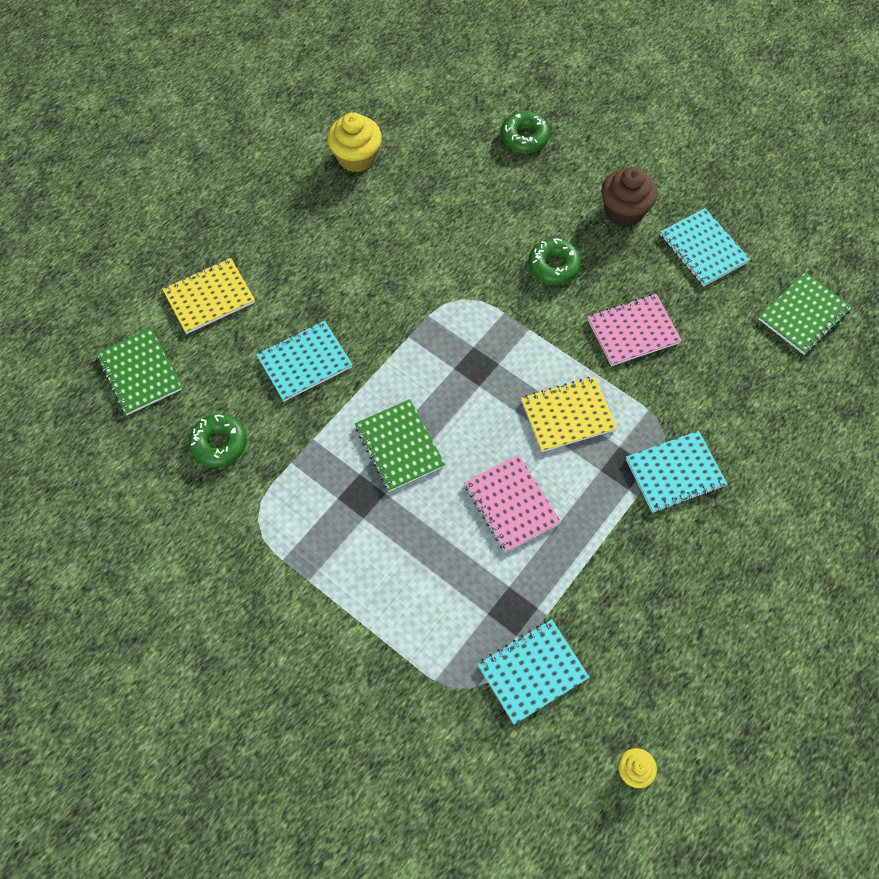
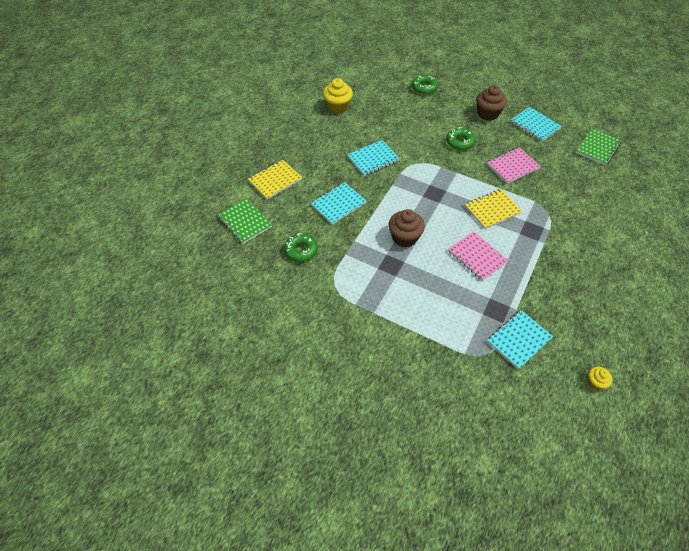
camera: 10 degrees left, 10 degrees down
green notebook [355,399,445,492] -> brown cupcake [389,209,425,248]
turquoise notebook [626,431,727,513] -> turquoise notebook moved to [347,140,400,176]

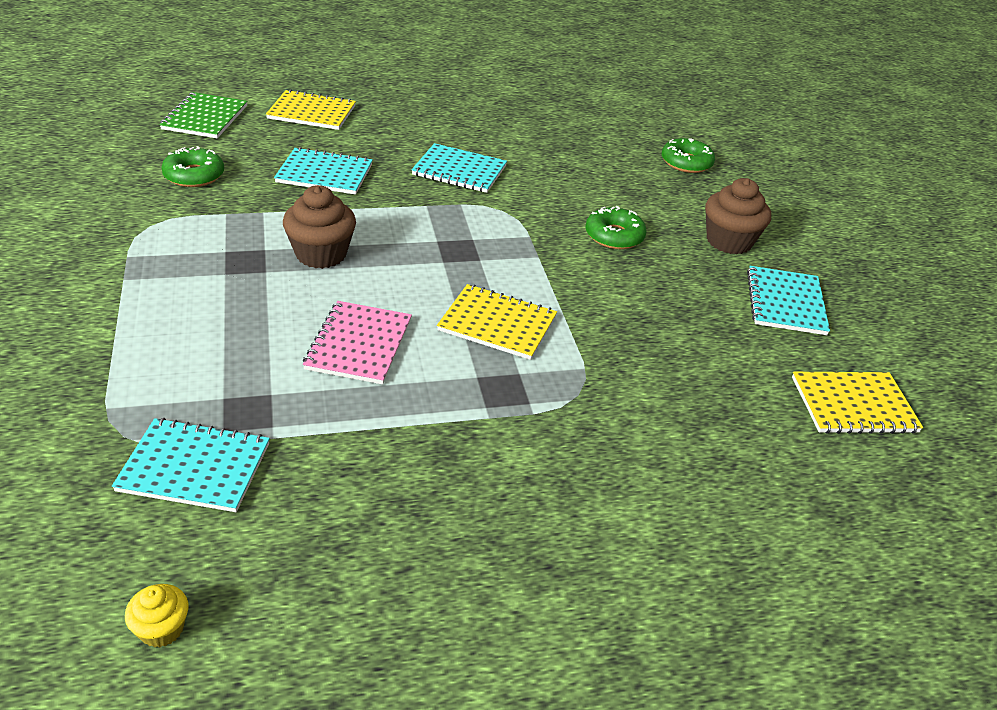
camera: 45 degrees right, 15 degrees down
yellow cupcake [323,78,353,114] -> none
pink notebook [487,147,541,184] -> none
green notebook [576,128,622,165] -> yellow notebook [792,372,923,434]

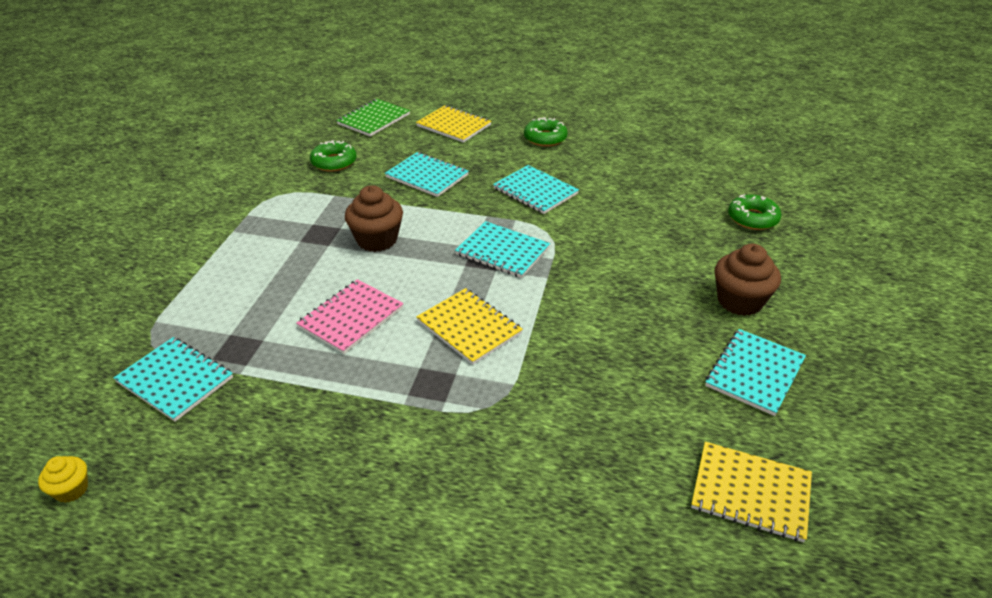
camera: 30 degrees right, 0 degrees up
green donut [585,206,647,249] -> green donut moved to [524,117,568,147]
none -> turquoise notebook [455,221,550,278]

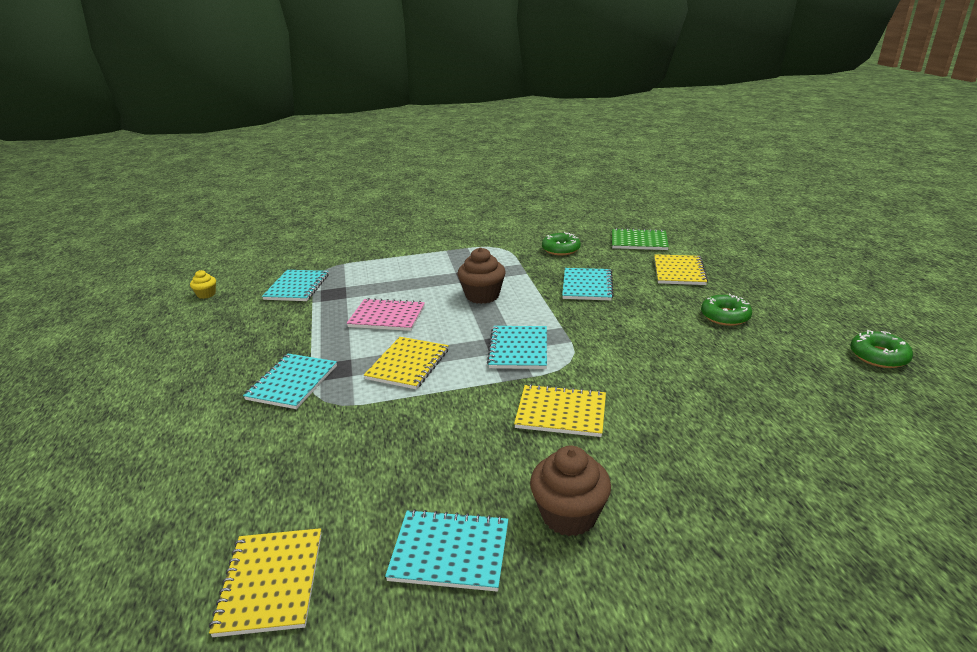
camera: 65 degrees right, 10 degrees down
turquoise notebook [493,165,579,214] -> turquoise notebook moved to [243,354,337,409]
green donut [728,194,781,230] -> green donut moved to [850,330,913,368]
none -> yellow notebook [514,384,606,437]

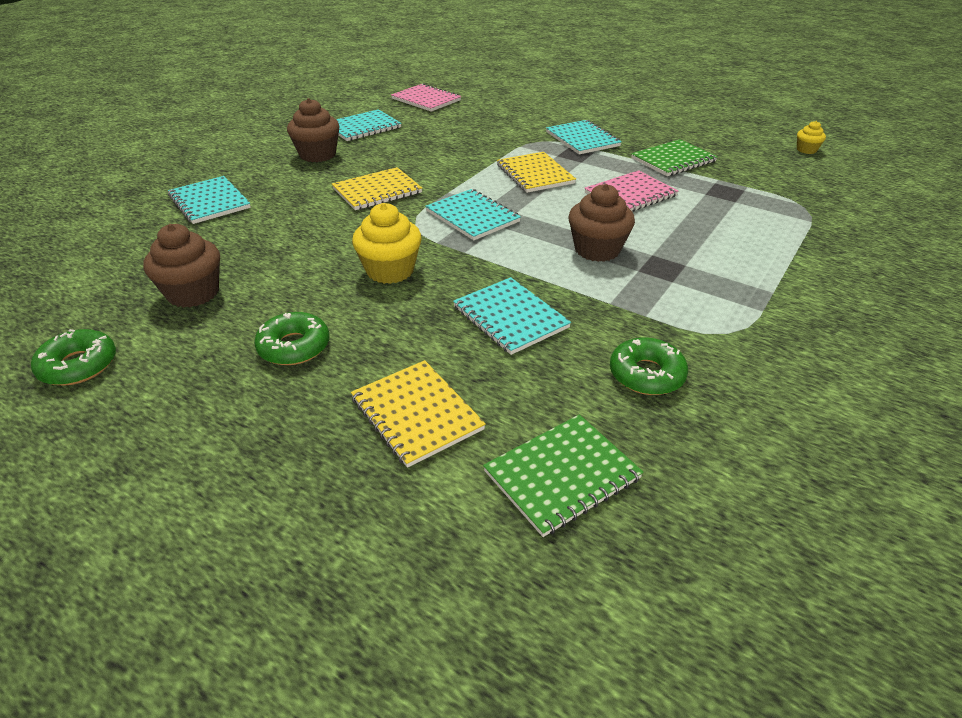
camera: 135 degrees right, 10 degrees up
yellow notebook [209,528,321,637] -> pink notebook [391,83,461,112]
turquoise notebook [262,270,329,301] -> turquoise notebook moved to [168,176,251,224]
none -> brown cupcake [143,224,220,308]
none -> yellow cupcake [352,203,422,284]
none -> green notebook [631,139,718,176]

